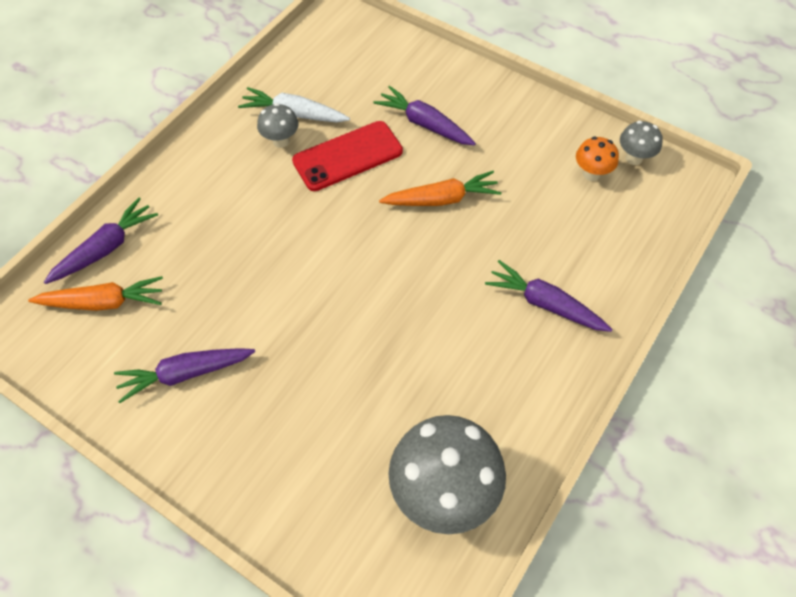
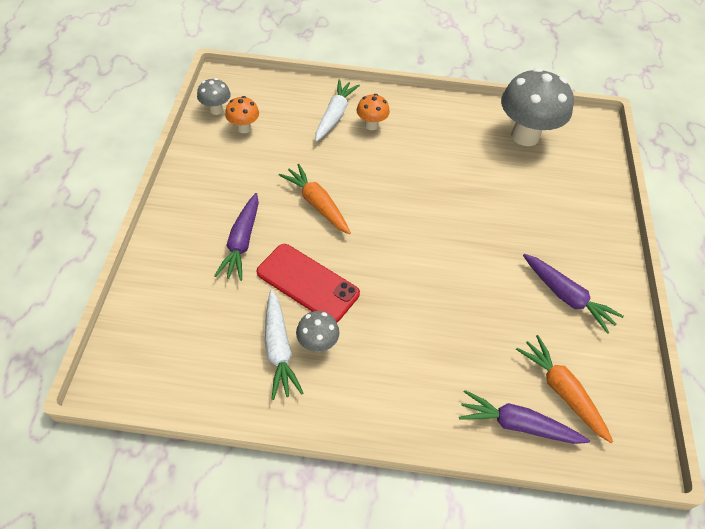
camera: 120 degrees left, 5 degrees down
purple carrot [485,260,612,332] -> orange mushroom [357,94,390,130]
none -> white carrot [315,79,360,142]

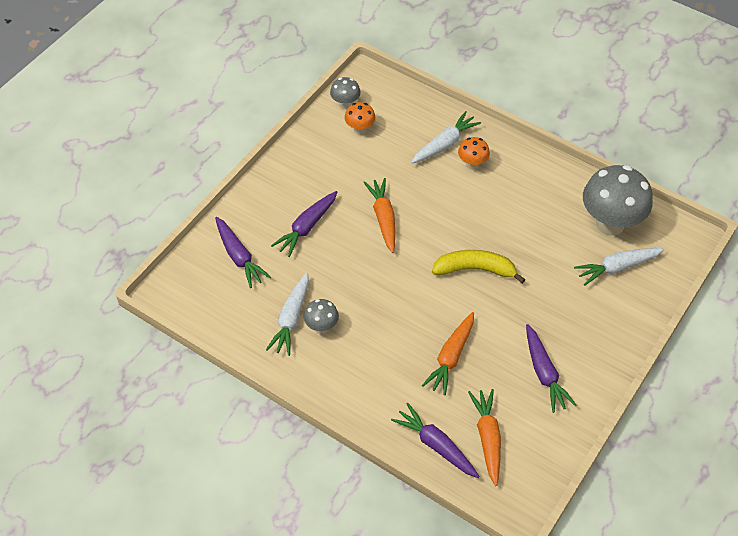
camera: 30 degrees right, 0 degrees up
red phone [256,244,360,322] -> none
none -> purple carrot [215,217,271,288]
none -> orange carrot [422,312,474,395]
none -> yellow banana [432,250,525,283]
none -> white carrot [574,248,665,285]

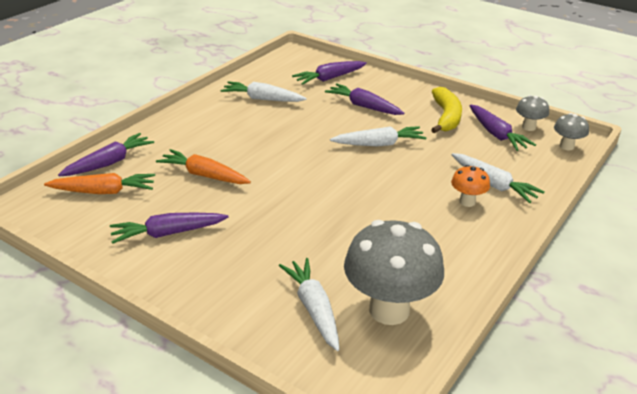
camera: 90 degrees right, 20 degrees down
grey mushroom [304,299,339,333] -> grey mushroom moved to [554,113,589,150]
orange mushroom [345,102,375,135] -> purple carrot [470,105,536,151]
orange carrot [363,178,395,253] -> white carrot [330,126,427,146]
yellow banana [432,250,525,283] -> yellow banana moved to [431,87,462,133]

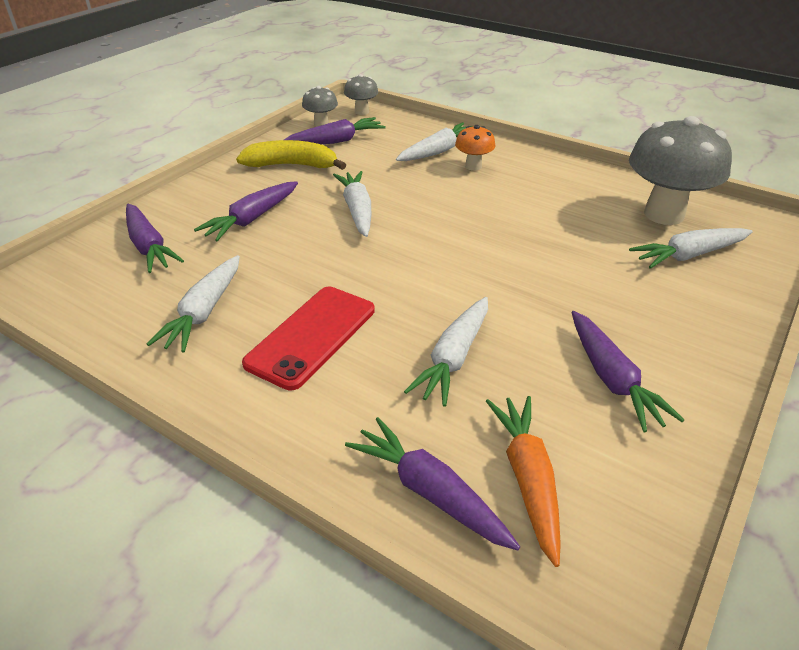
camera: 90 degrees left, 5 degrees up
orange carrot [156,149,251,184] -> white carrot [404,297,488,407]
none -> red phone [242,287,375,390]

